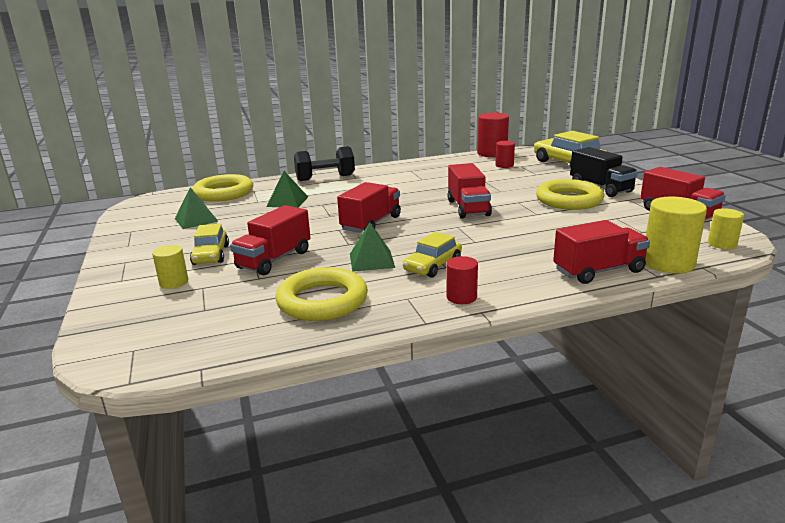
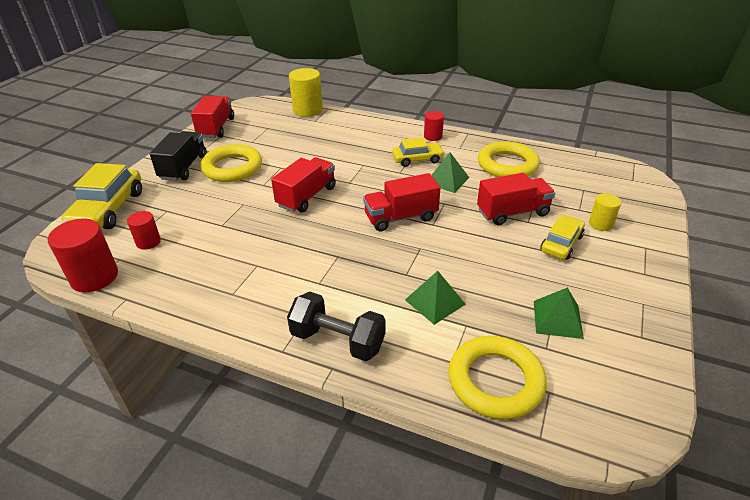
camera: 140 degrees left, 15 degrees up
red truck [553,220,650,284] -> none
yellow cylinder [708,208,744,249] -> none

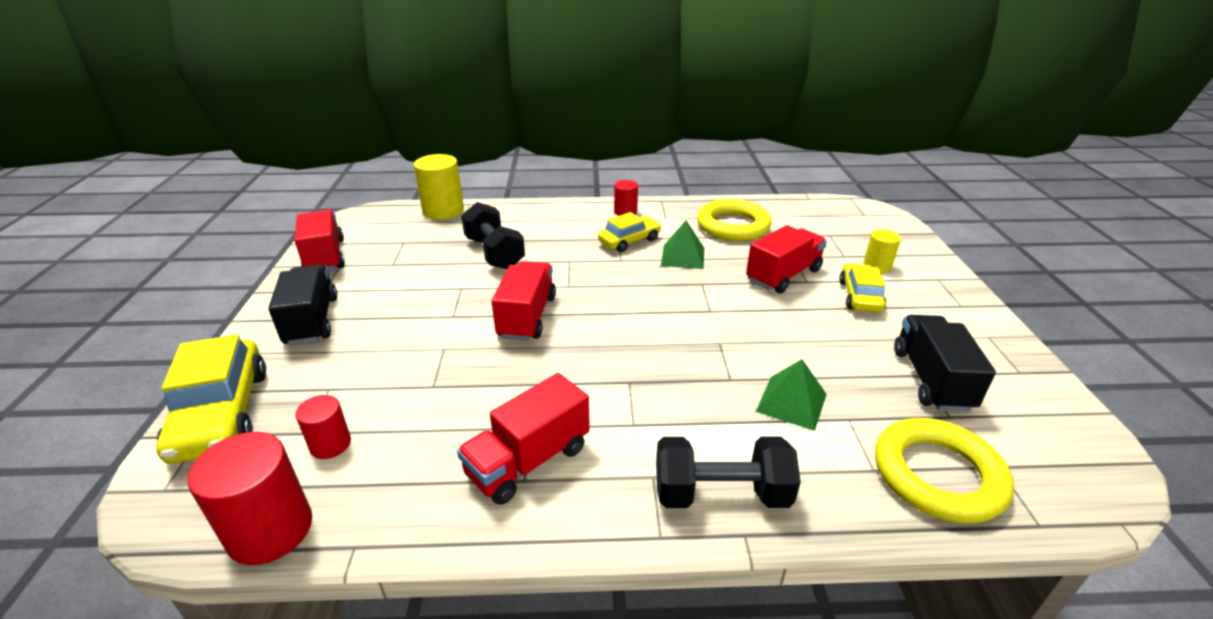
camera: 25 degrees left, 5 degrees down
yellow ring [200,144,262,182] -> none
red truck [363,173,440,231] -> red truck moved to [457,373,590,505]
green pyramid [534,287,584,339] -> black truck [894,315,996,412]
none -> black dumbbell [461,202,525,269]

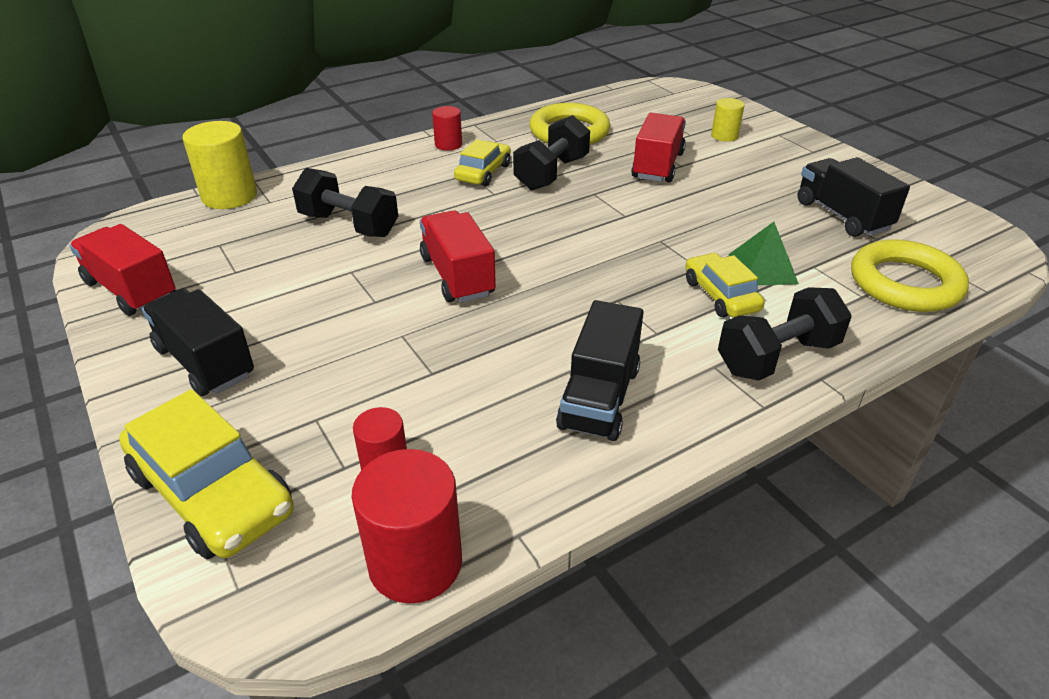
camera: 30 degrees left, 5 degrees up
red truck [457,373,590,505] -> black truck [556,300,644,441]
green pyramid [661,220,705,269] -> black dumbbell [513,115,590,190]
yellow car [839,263,886,312] -> yellow car moved to [686,253,765,318]

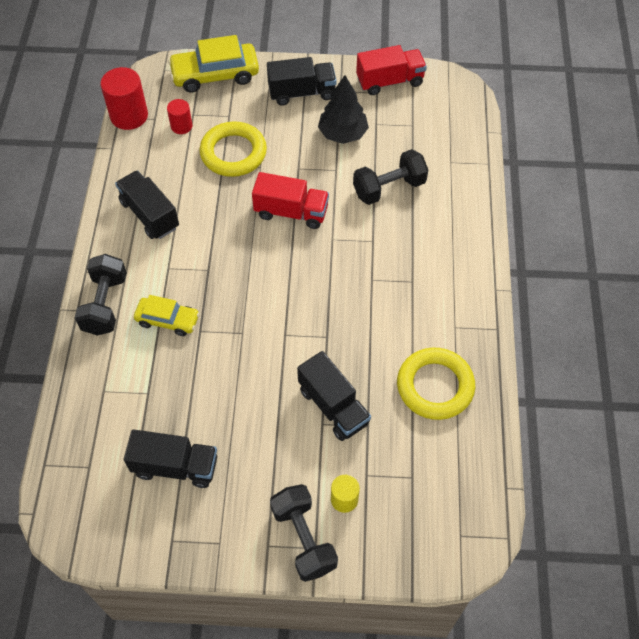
camera: 125 degrees right, 20 degrees up
yellow cylinder [183,121,257,209] -> none
red cylinder [432,106,462,151] -> none
yellow car [454,139,511,186] -> none
black dumbbell [513,115,590,190] -> black dumbbell moved to [270,484,338,582]
red truck [631,113,686,183] -> black truck [297,351,371,441]
green pyramid [728,222,799,285] -> none
yellow ring [851,239,969,312] -> yellow ring moved to [200,121,267,177]
none -> black tree [318,75,369,144]

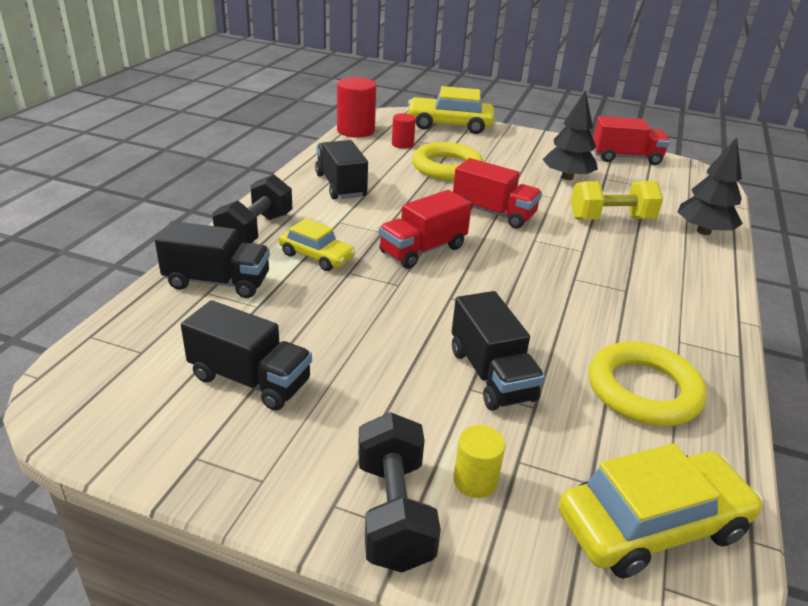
camera: 15 degrees right, 25 degrees down
black truck [267,57,337,106] -> black truck moved to [155,221,270,298]
black dumbbell [353,149,428,205] -> yellow dumbbell [571,181,663,220]
none -> red truck [379,190,472,269]
none -> yellow car [559,443,763,578]
none -> black tree [678,137,743,235]

